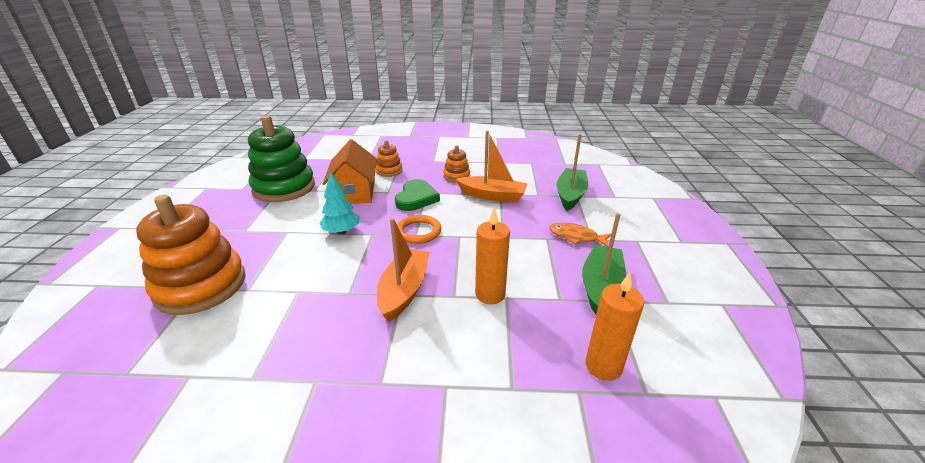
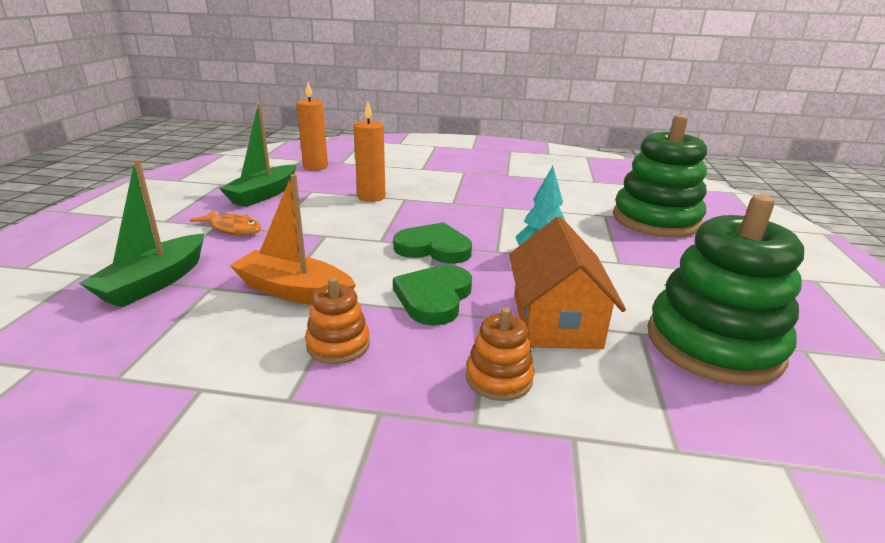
camera: 175 degrees left, 5 degrees down
orange stacking toy [136,195,245,315] -> green stacking toy [613,114,707,238]
orange boat [377,218,429,322] -> none
orange ring [397,215,442,244] -> green heart [393,222,472,264]

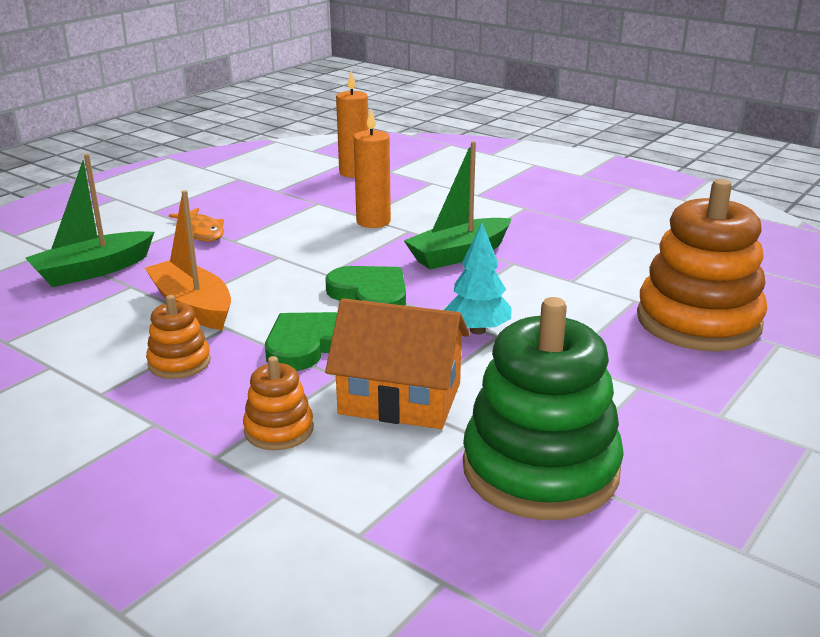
camera: 30 degrees right, 0 degrees up
green boat [219,104,296,207] -> green boat moved to [404,141,512,269]
orange house [509,216,626,349] -> orange house turned 75 degrees clockwise [325,298,470,429]
green stacking toy [613,114,707,238] -> orange stacking toy [637,179,767,352]

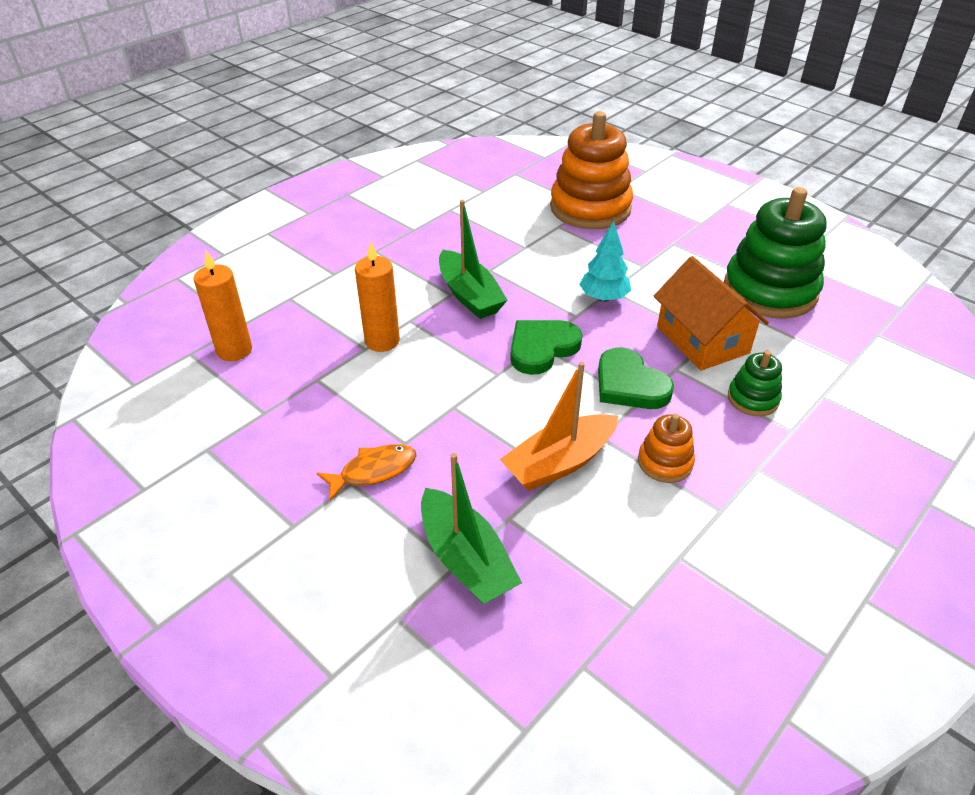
camera: 85 degrees left, 15 degrees up
orange stacking toy [243,356,313,450] -> green stacking toy [728,350,782,416]
orange house [325,298,470,429] -> orange house turned 45 degrees counterclockwise [654,256,769,371]

